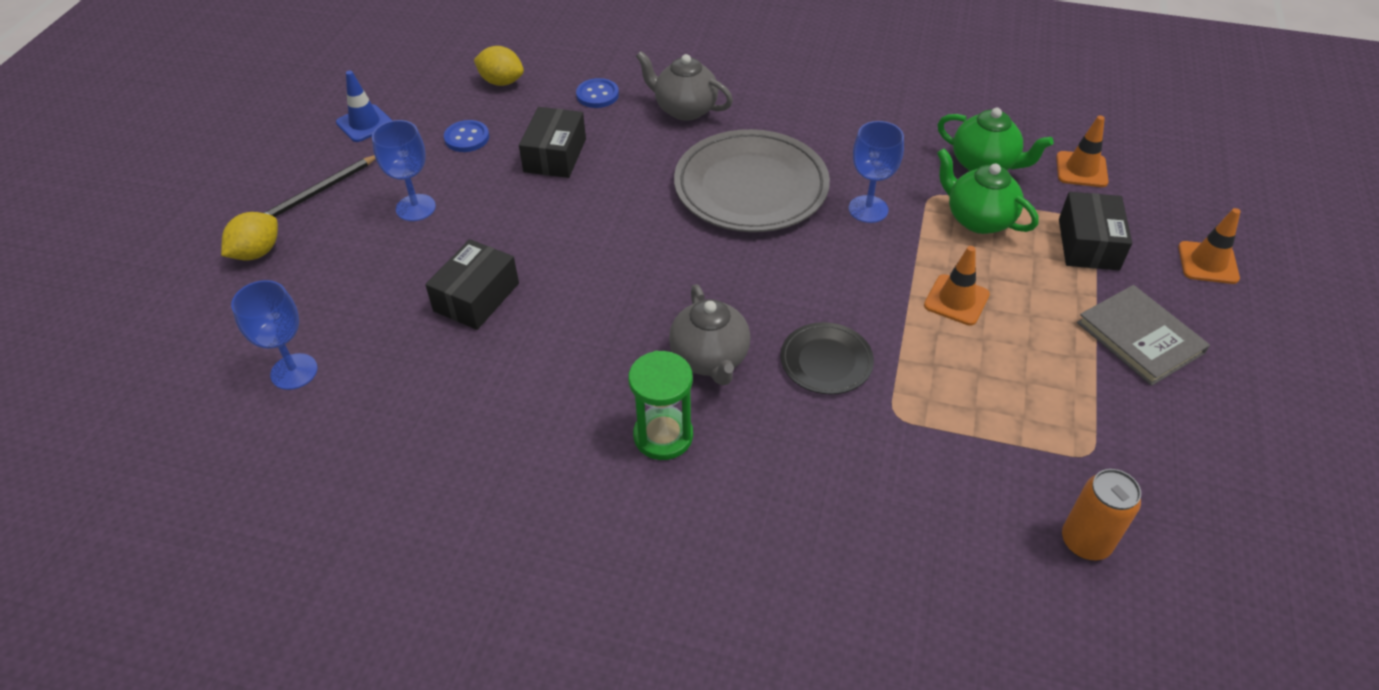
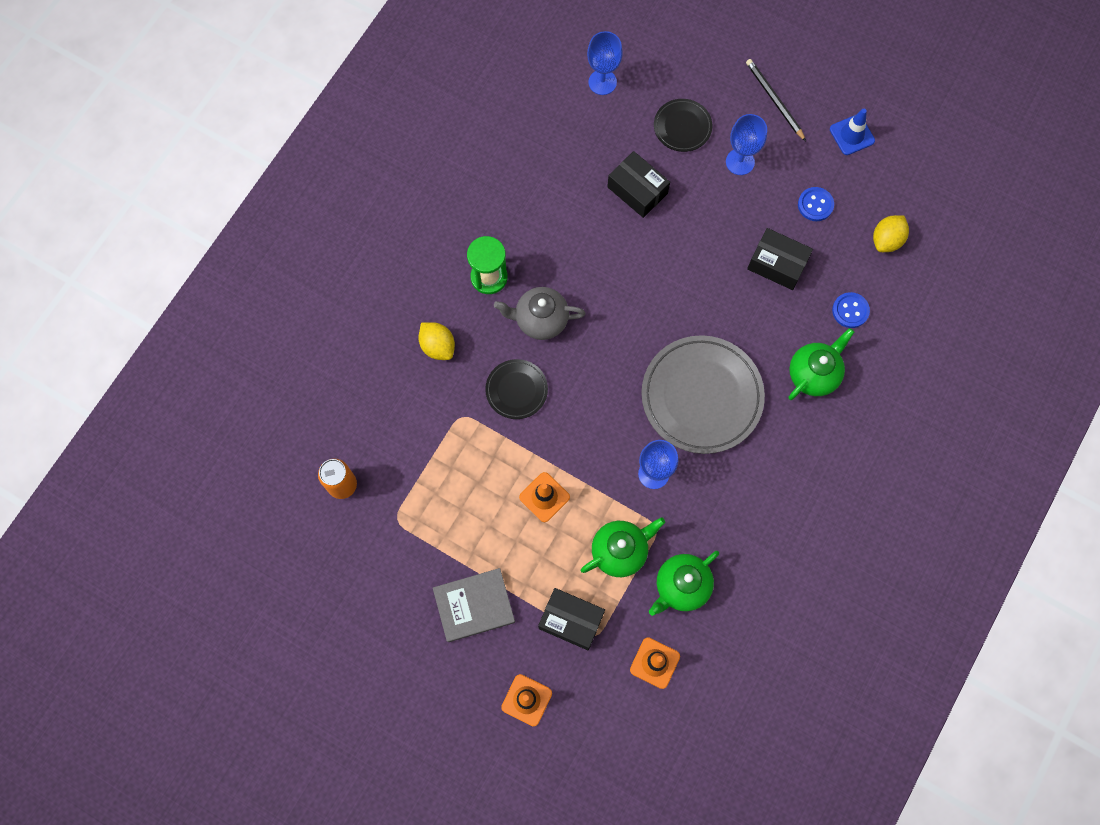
camera: 105 degrees right, 25 degrees up
yellow lemon [221,212,278,260] -> yellow lemon moved to [419,322,455,360]
grey teapot [636,51,733,121] -> green teapot [788,328,854,400]
none -> black plate [654,99,712,152]

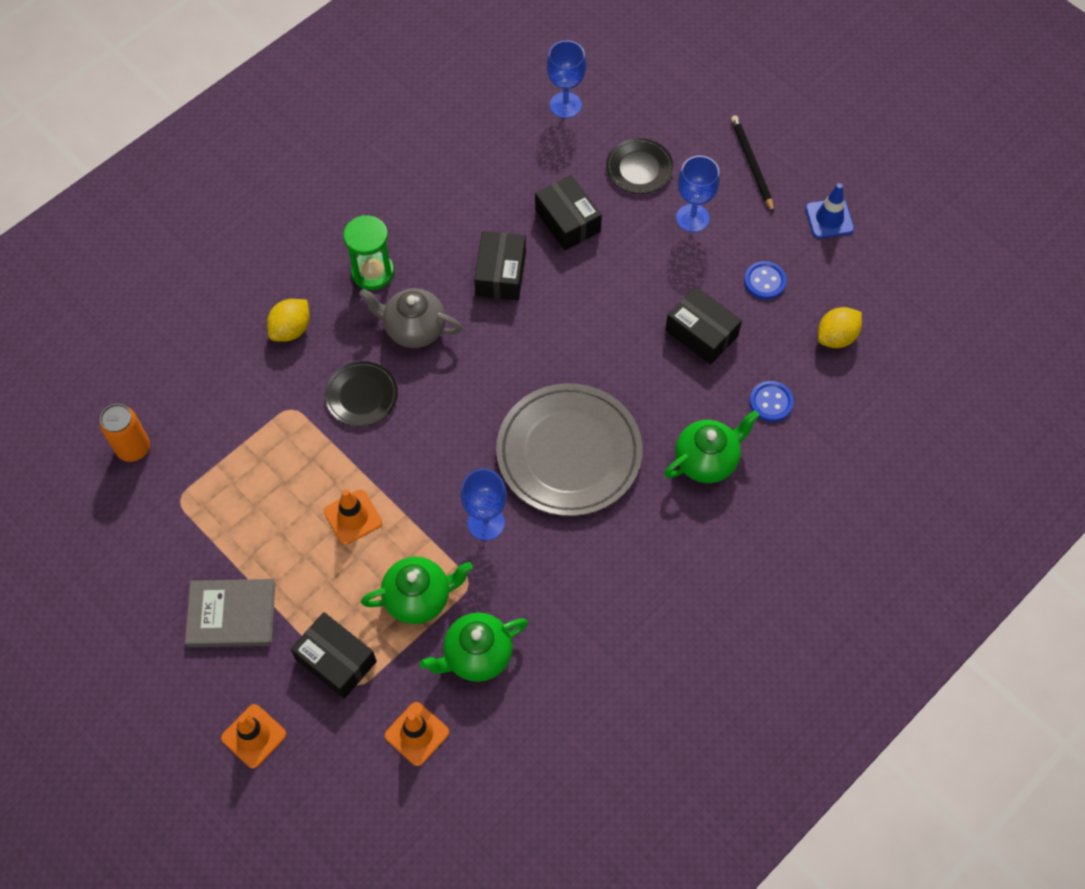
camera: 15 degrees right, 10 degrees down
yellow lemon [419,322,455,360] -> yellow lemon turned 60 degrees clockwise [267,299,310,342]
none -> black box [474,231,526,301]

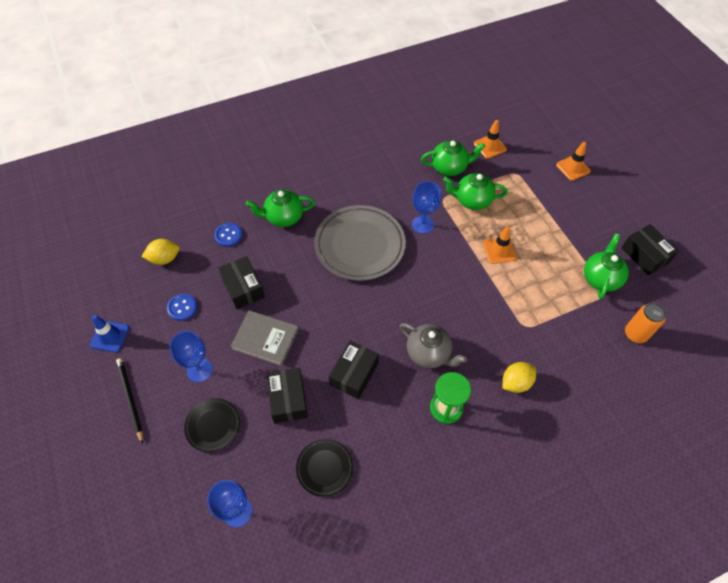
camera: 160 degrees left, 5 degrees down
grey book [185,579,275,648] -> grey book moved to [230,310,299,366]
black box [290,612,377,699] -> black box moved to [621,224,679,275]
black plate [325,361,398,426] -> black plate moved to [296,439,353,497]
black pencil [731,115,774,213] -> black pencil turned 150 degrees clockwise [116,358,143,444]
none -> green teapot [584,233,629,299]

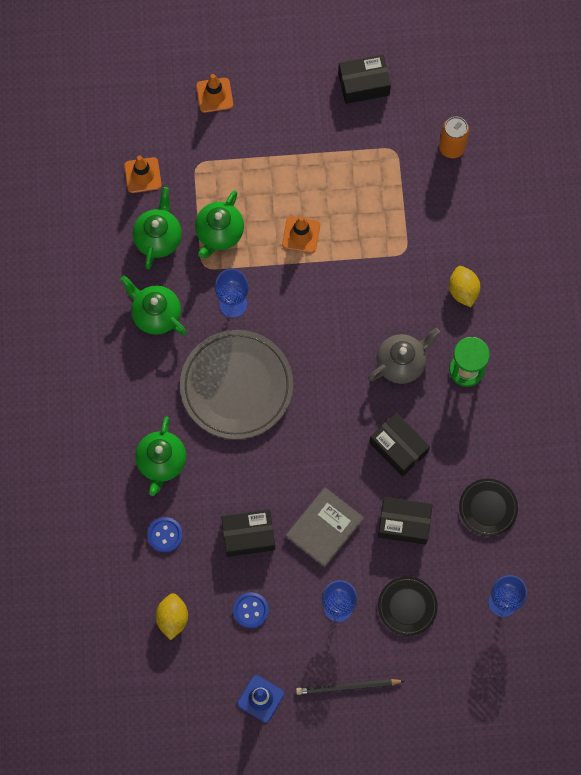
camera: 70 degrees left, 15 degrees up
green teapot [584,233,629,299] -> green teapot moved to [121,275,187,335]

